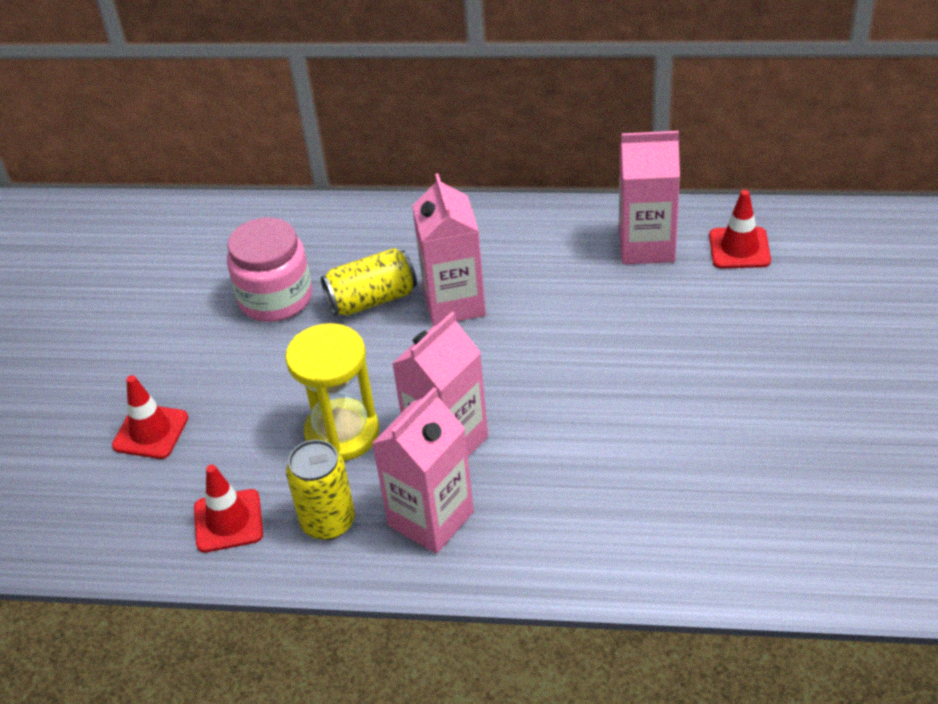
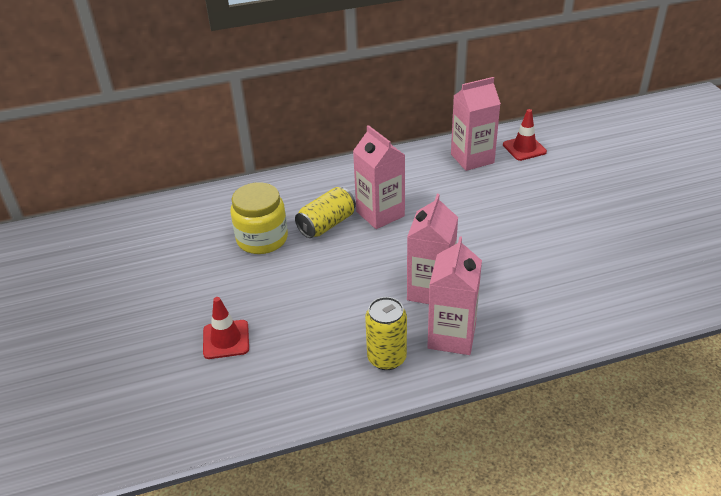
camera: 25 degrees left, 5 degrees down
red traffic cone [194,465,263,553] -> none
pink jar [227,217,312,322] -> yellow jar [230,182,288,254]
yellow hourglass [285,323,379,461] -> none

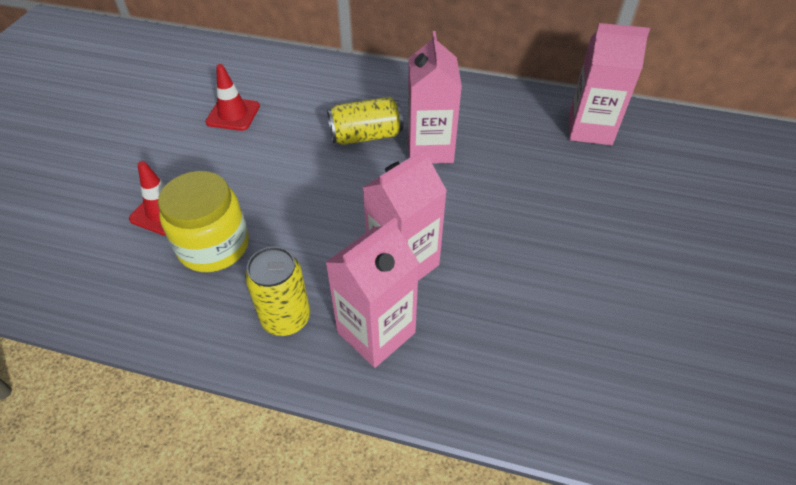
camera: 30 degrees right, 10 degrees up
yellow jar [230,182,288,254] -> yellow jar moved to [158,171,249,272]
red traffic cone [503,109,547,161] -> red traffic cone moved to [205,64,260,131]

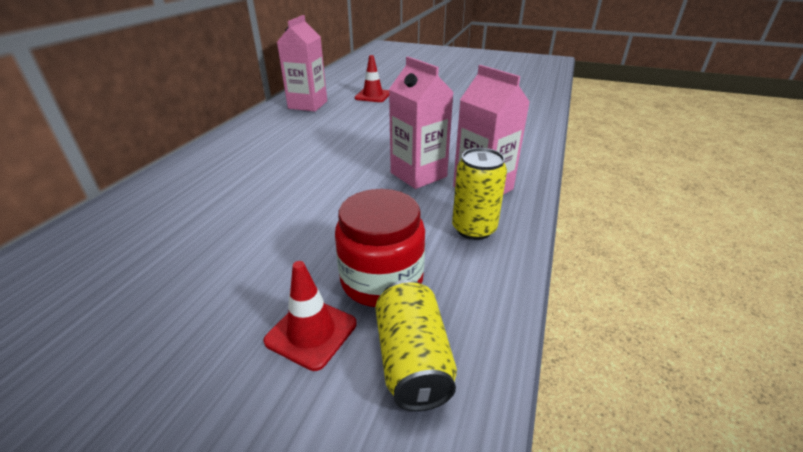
camera: 85 degrees left, 15 degrees down
yellow jar [158,171,249,272] -> red jar [335,189,425,307]
red traffic cone [205,64,260,131] -> red traffic cone moved to [355,55,389,102]
yellow can [327,97,403,145] -> yellow can moved to [375,280,457,411]
pink carton [407,31,462,164] -> none

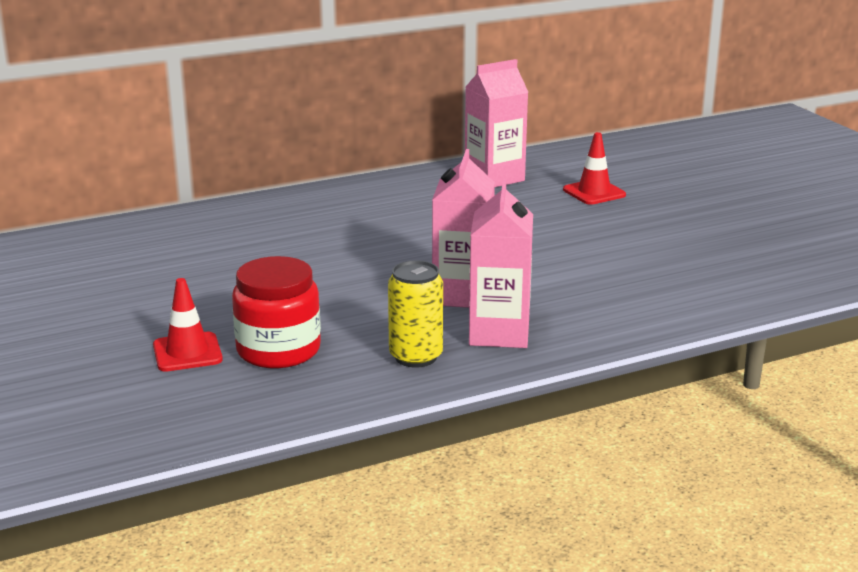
camera: 45 degrees right, 10 degrees down
yellow can [375,280,457,411] -> none

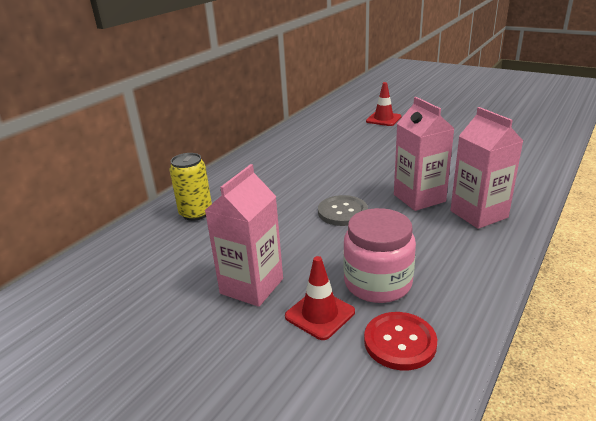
camera: 30 degrees left, 5 degrees up
red jar [232,256,321,368] -> pink jar [343,208,416,303]
yellow can [388,260,443,367] -> yellow can moved to [169,153,212,221]
pink carton [465,59,528,187] -> pink carton moved to [204,164,283,307]
none -> grey button [318,195,368,226]
none -> red button [364,312,437,370]

